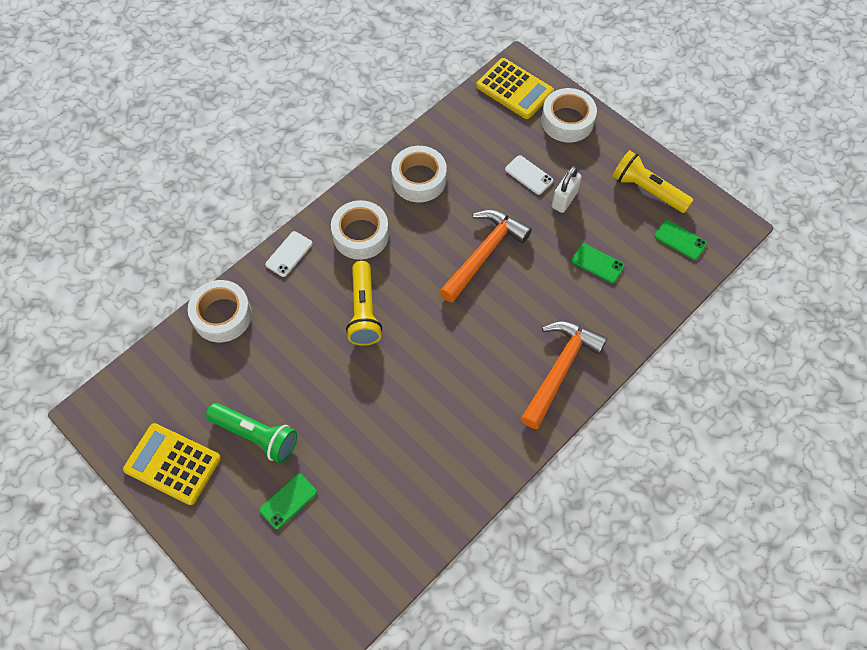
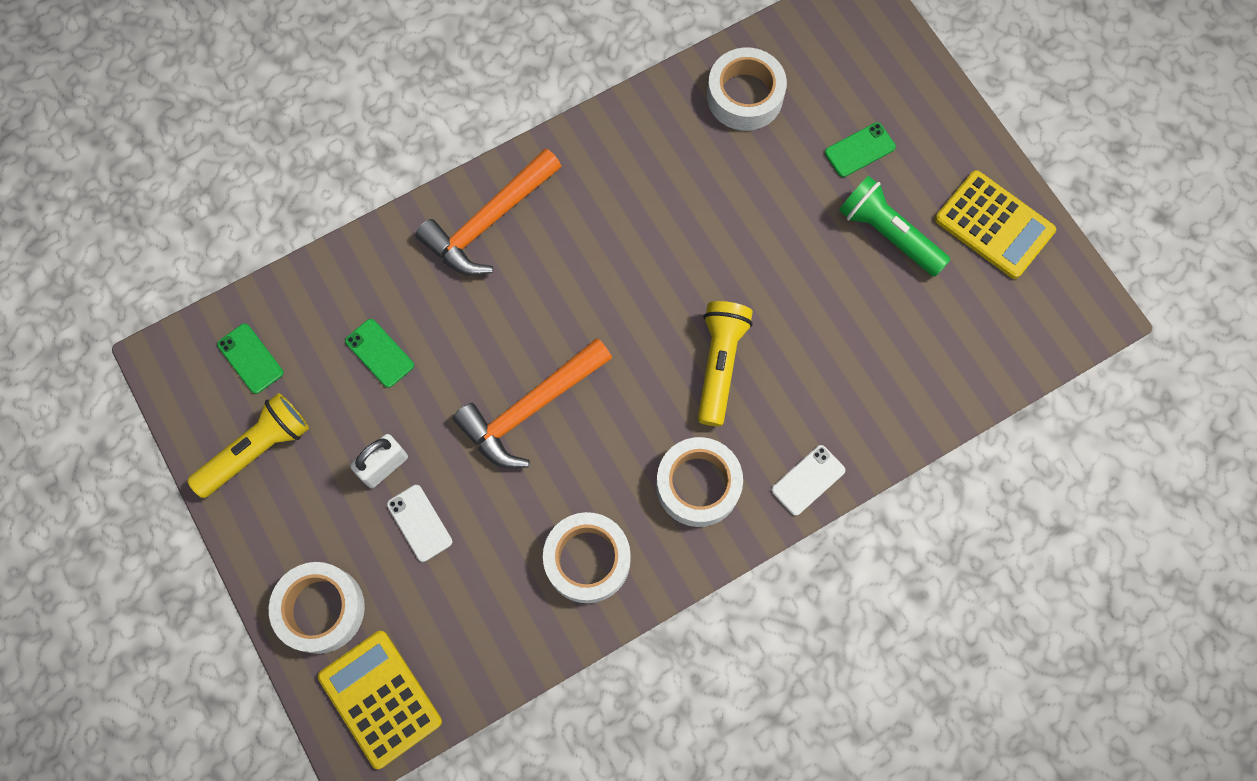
camera: 165 degrees left, 10 degrees up
white tape [188,280,252,343] -> white tape moved to [707,47,787,131]
yellow flashlight [612,150,693,213] -> yellow flashlight turned 90 degrees counterclockwise [187,393,309,498]

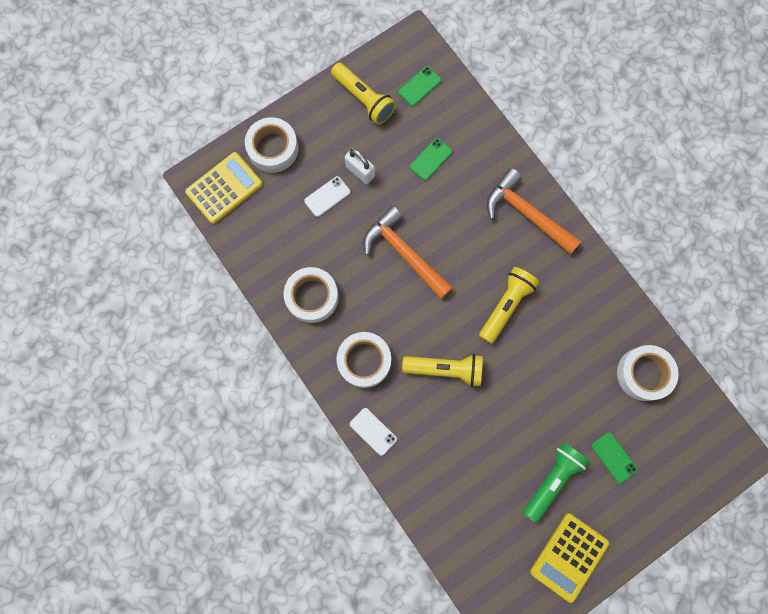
camera: 85 degrees right, 5 degrees up
none -> yellow flashlight [479,267,539,344]

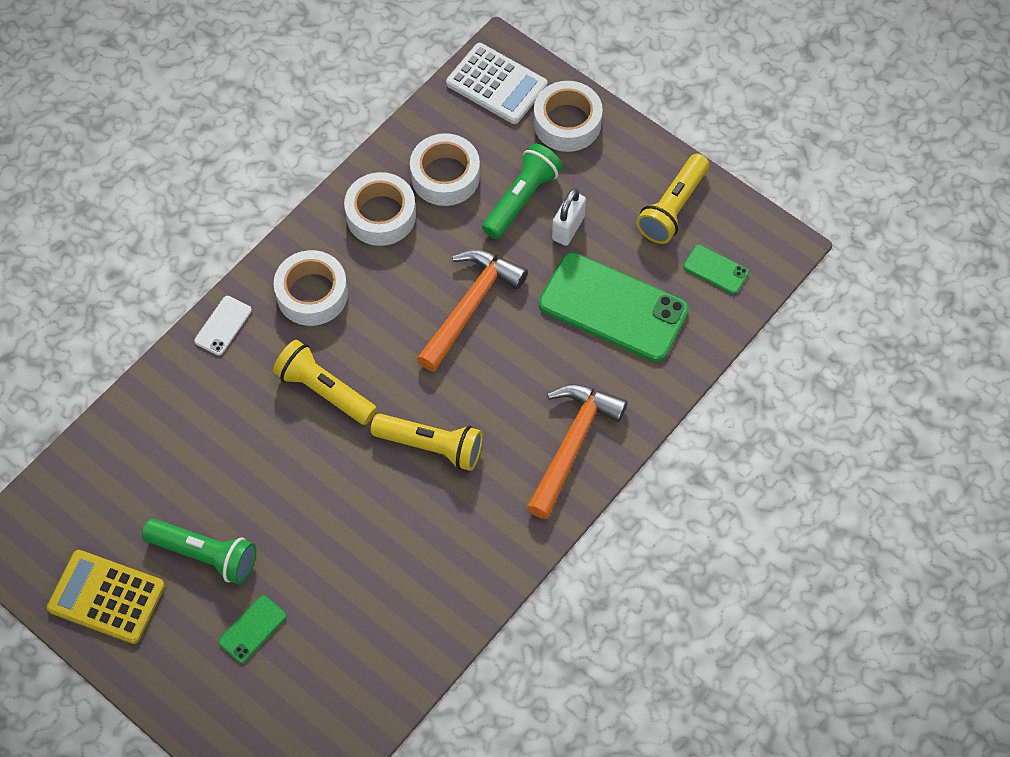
camera: 75 degrees right, 15 degrees down
yellow calculator [185,152,263,224] -> white calculator [446,43,547,124]
white phone [304,176,350,217] -> green flashlight [482,143,563,239]
yellow flashlight [402,354,483,387] -> yellow flashlight turned 135 degrees clockwise [273,340,377,425]
green phone [410,138,452,181] -> green phone [539,252,689,362], size x2.27
white tape [617,345,679,401] -> white tape moved to [410,133,480,206]

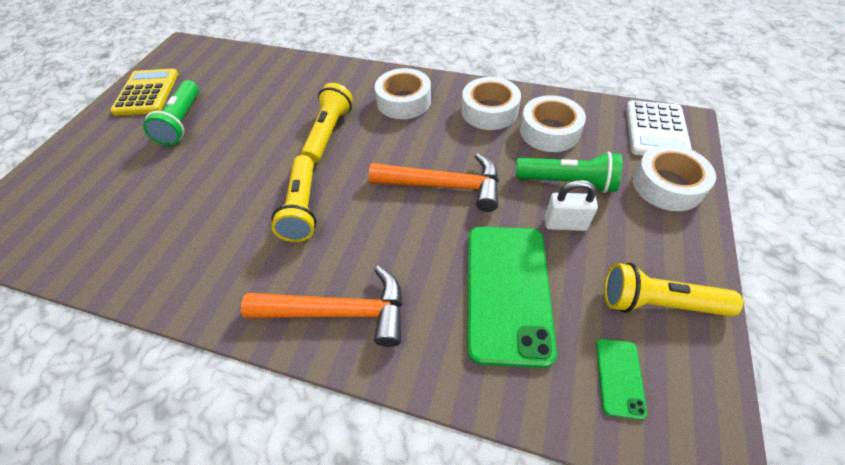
camera: 70 degrees right, 10 degrees down
white phone [194,296,252,356] -> none
green phone [218,595,286,663] -> none

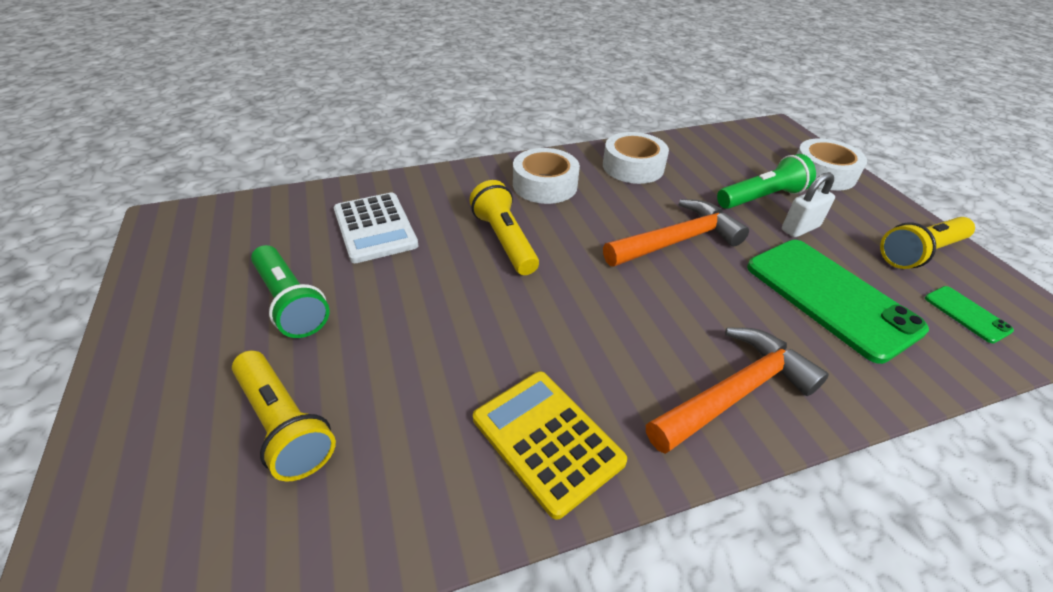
camera: 40 degrees left, 10 degrees down
yellow calculator [110,69,178,116] -> yellow calculator moved to [473,371,627,520]
yellow flashlight [272,155,316,242] -> yellow flashlight moved to [232,351,336,482]
white tape [520,95,586,152] -> none
white calculator [626,100,692,156] -> white calculator moved to [334,193,418,263]

